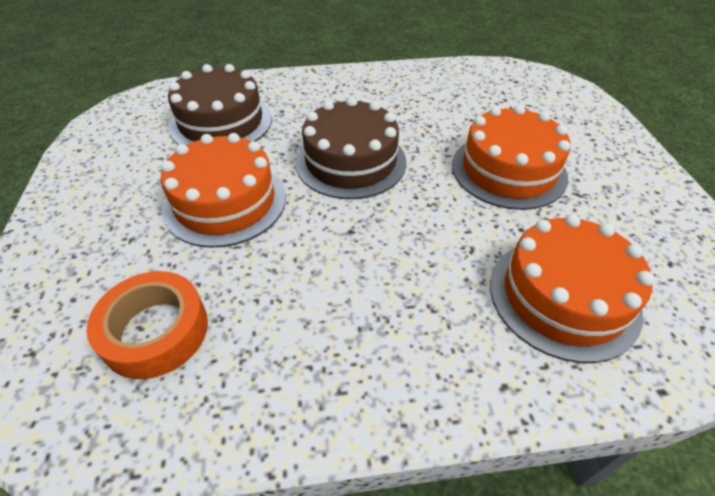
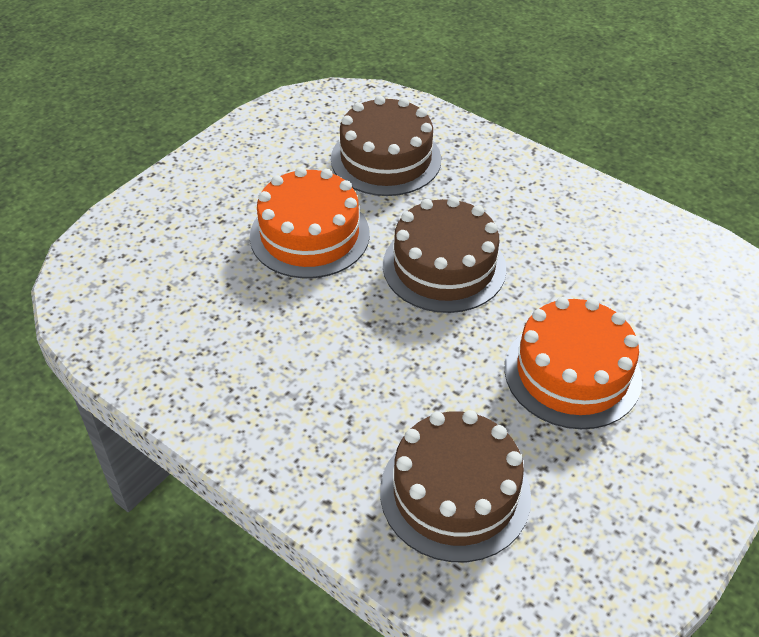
camera: 45 degrees right, 0 degrees up
orange tape [87,271,208,379] -> none
orange cake [490,215,654,363] -> brown cake [380,410,531,562]

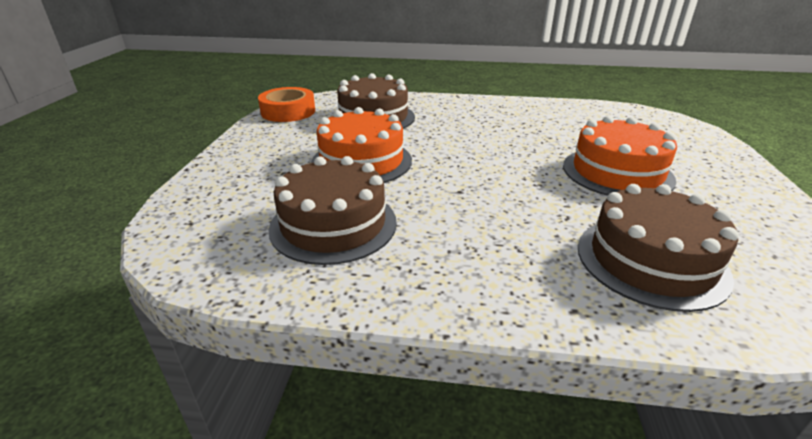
camera: 30 degrees left, 15 degrees down
brown cake [383,197,506,313] -> brown cake moved to [269,156,397,265]
none -> orange tape [258,87,315,122]

